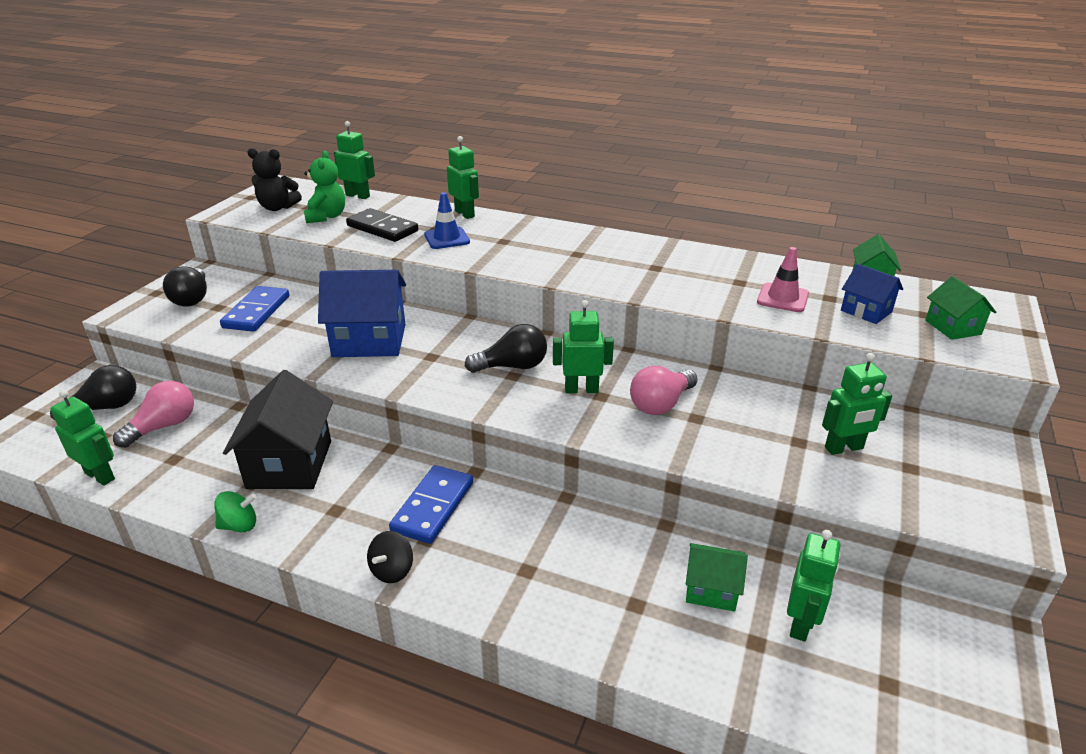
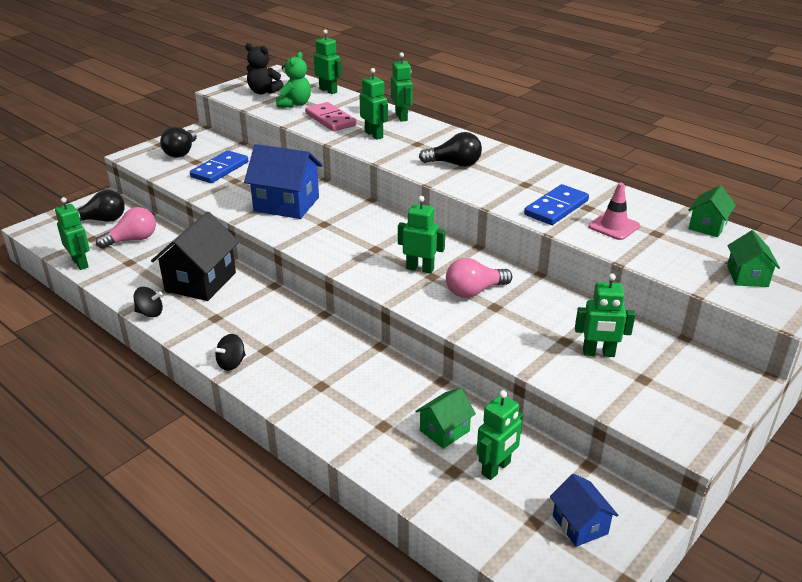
camera: 20 degrees right, 0 degrees up
green spinning top [214,491,256,532] -> black spinning top [133,287,163,317]
black domino [346,208,418,242] -> pink domino [305,102,357,131]
blue domino [389,465,473,544] -> blue domino moved to [524,184,589,225]
blue traffic cone [424,192,470,249] -> green robot [360,68,388,140]
black light bulb [465,324,547,373] -> black light bulb moved to [419,132,482,167]
green house [686,543,748,612] -> green house turned 75 degrees counterclockwise [415,388,476,449]
blue house [841,264,903,324] -> blue house moved to [550,474,618,547]

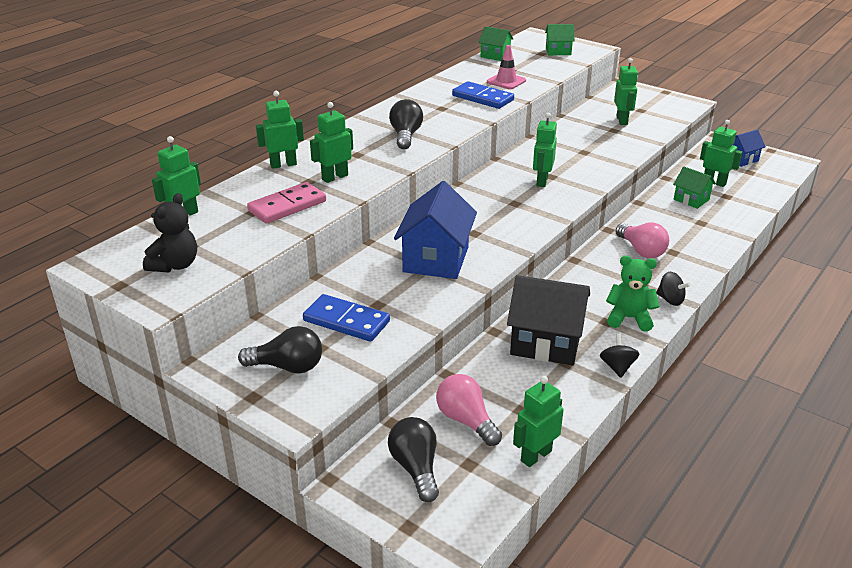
camera: 95 degrees left, 0 degrees up
green teddy bear [276,52,311,108] -> green teddy bear moved to [606,256,660,332]
pink light bulb [446,258,512,298] -> pink light bulb moved to [615,222,669,258]

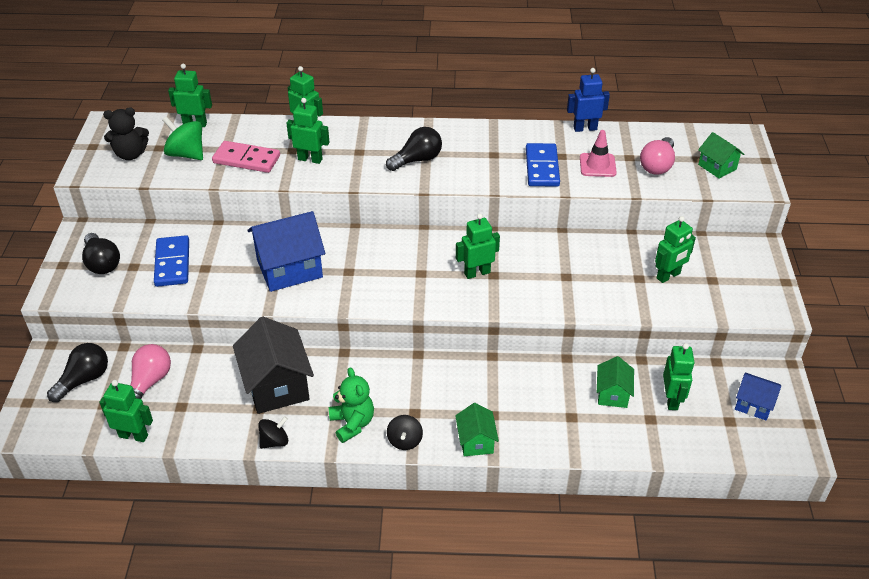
camera: 55 degrees right, 10 degrees up
green house [479,26,513,61] -> green house moved to [455,403,499,456]
pink light bulb [615,222,669,258] -> pink light bulb moved to [640,137,675,175]
none -> green spinning top [162,116,203,160]
none -> blue robot [567,68,610,132]

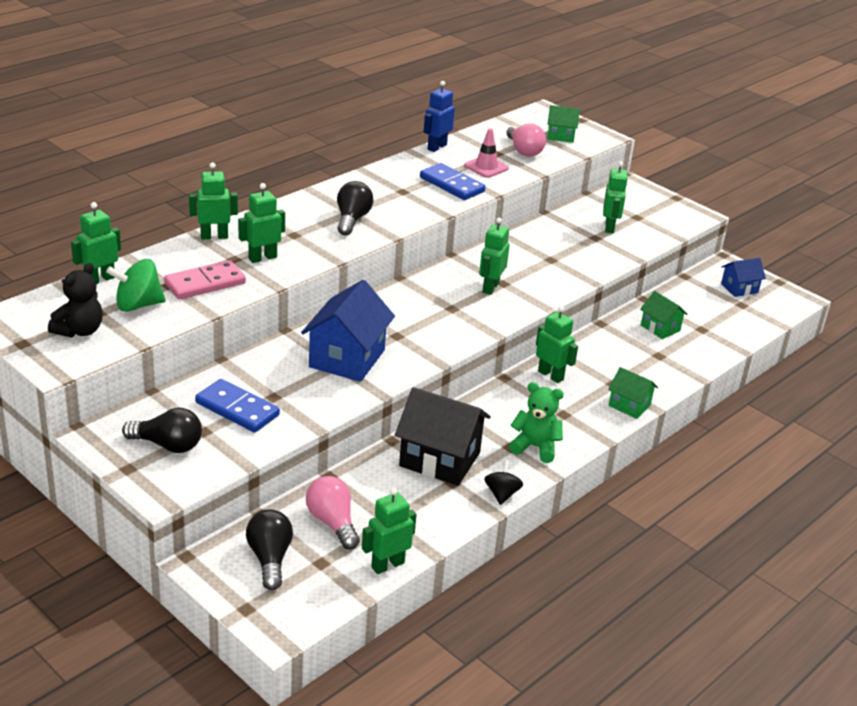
camera: 50 degrees left, 10 degrees down
black spinning top [387,415,423,450] -> none
green robot [663,343,695,410] -> green robot moved to [536,306,578,383]

